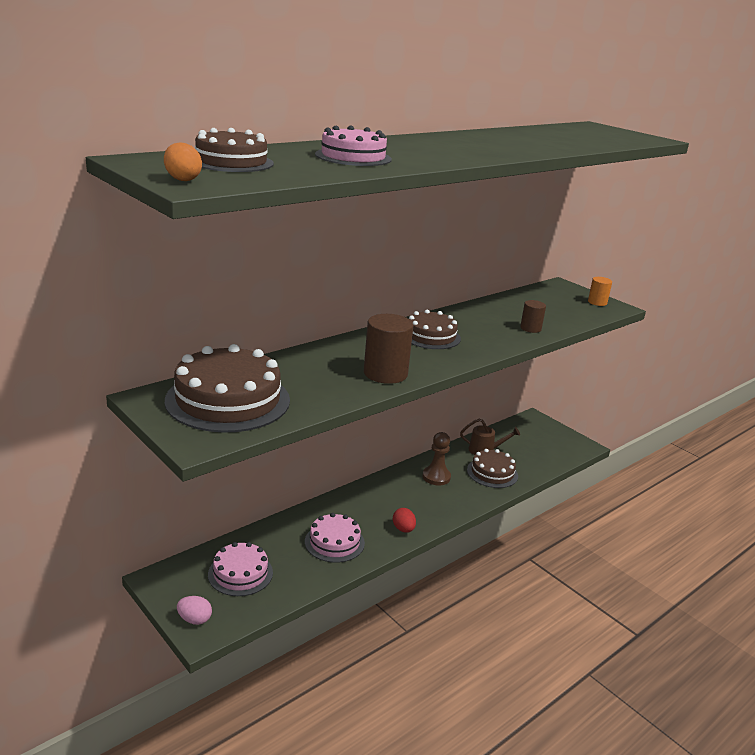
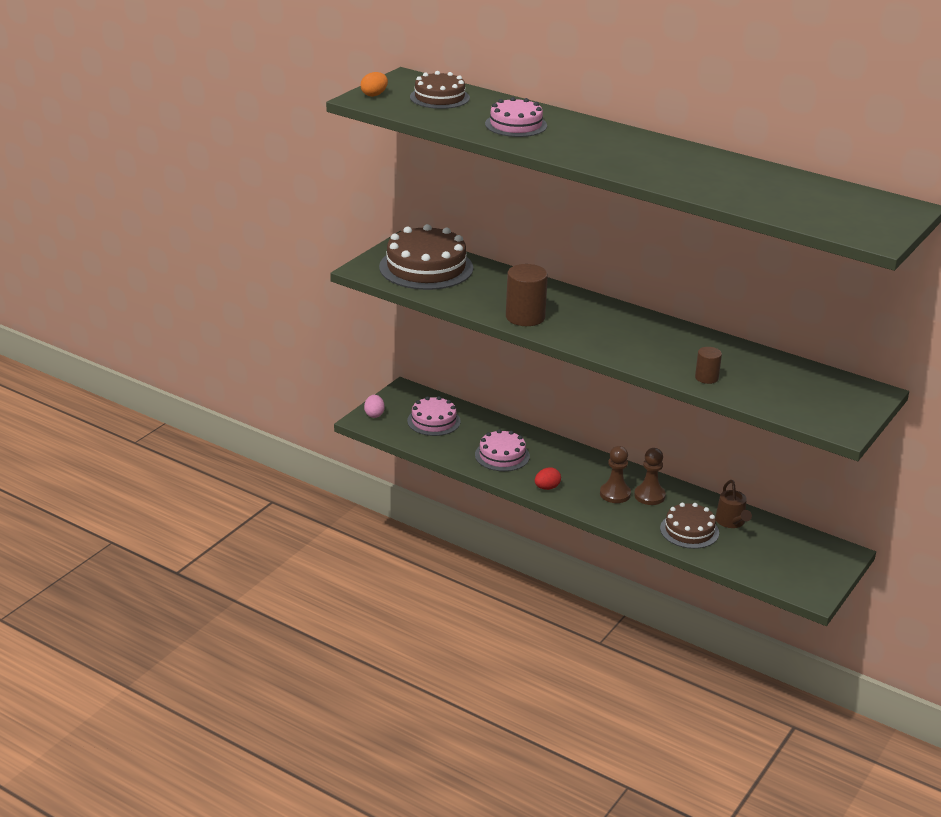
camera: 75 degrees right, 5 degrees up
brown cake [408,310,461,349] -> none
orange cylinder [588,277,612,306] -> none
none -> brown pawn [600,446,631,503]

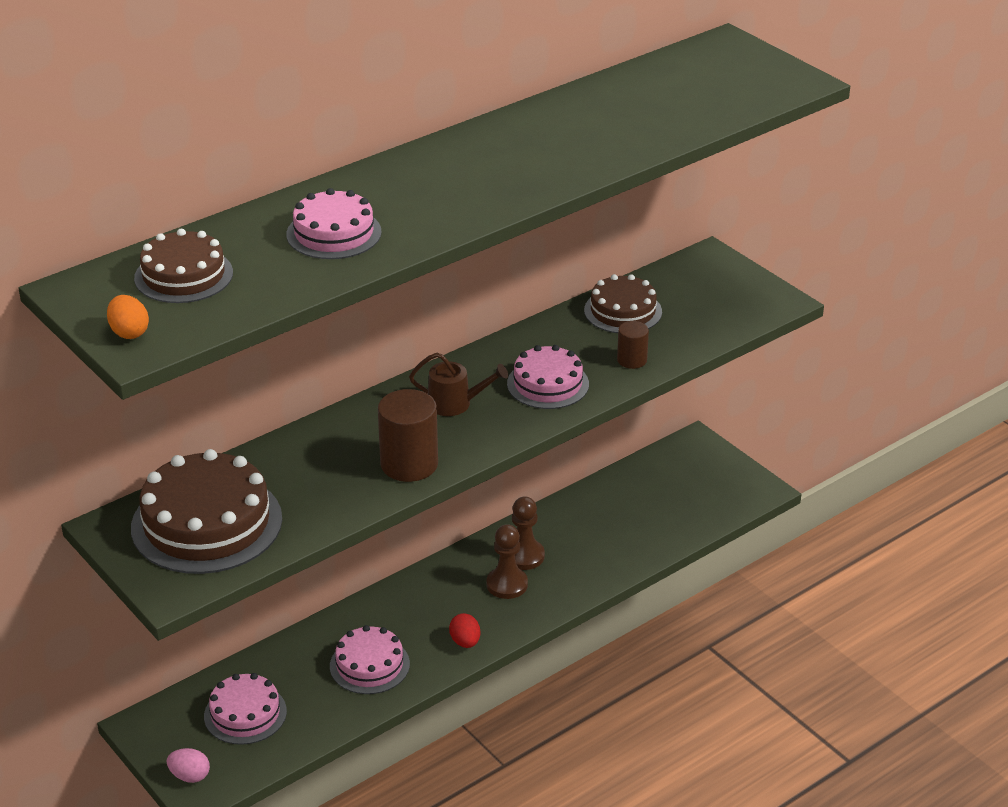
camera: 70 degrees left, 5 degrees up
brown cake [660,503,719,549] -> brown cake moved to [584,274,662,333]
brown watering can [715,480,752,528] -> brown watering can moved to [409,353,508,416]
none -> pink cake [507,345,589,409]

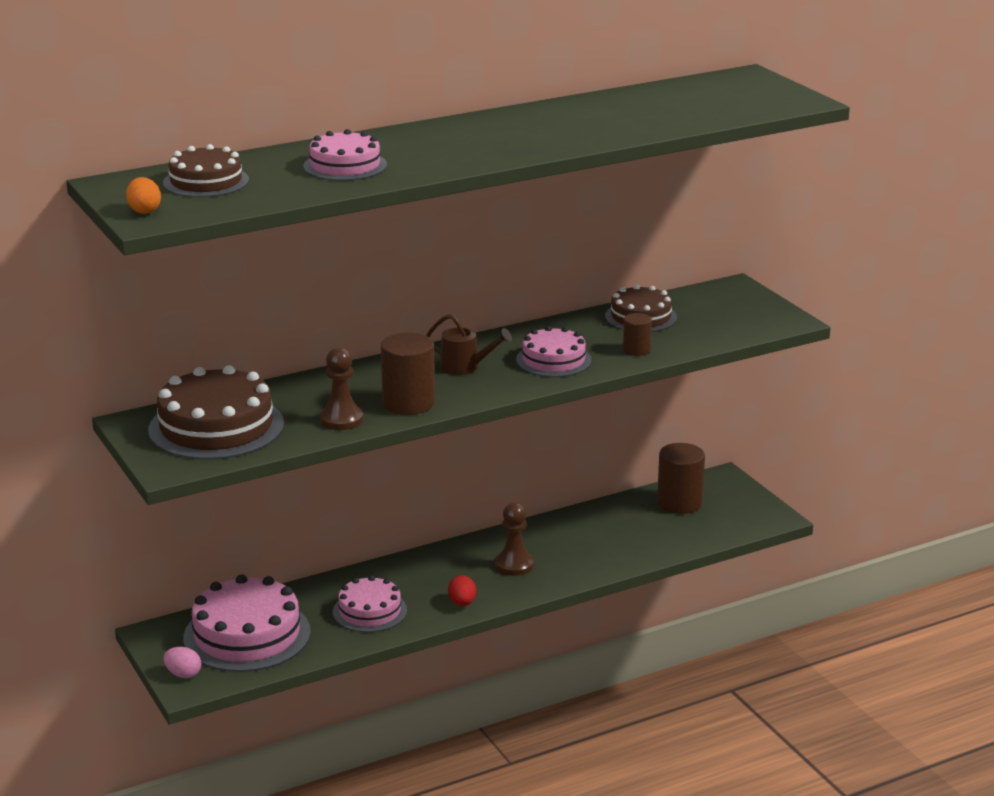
camera: 10 degrees right, 10 degrees down
pink cake [204,673,287,745] -> pink cake [183,574,311,672], size x1.67
brown pawn [512,497,545,570] -> brown pawn moved to [320,347,363,430]
none -> brown cylinder [657,443,705,514]

